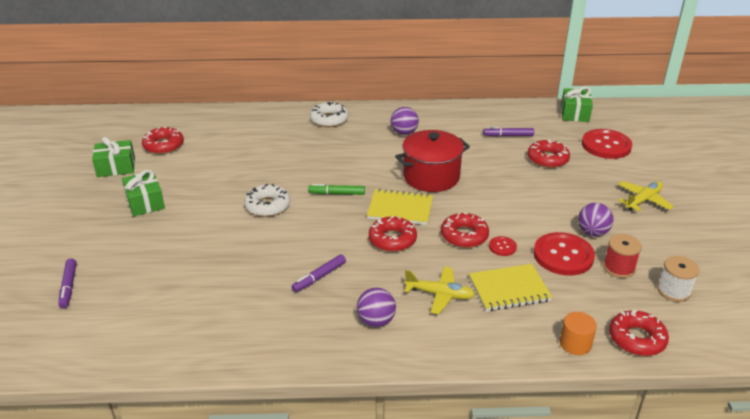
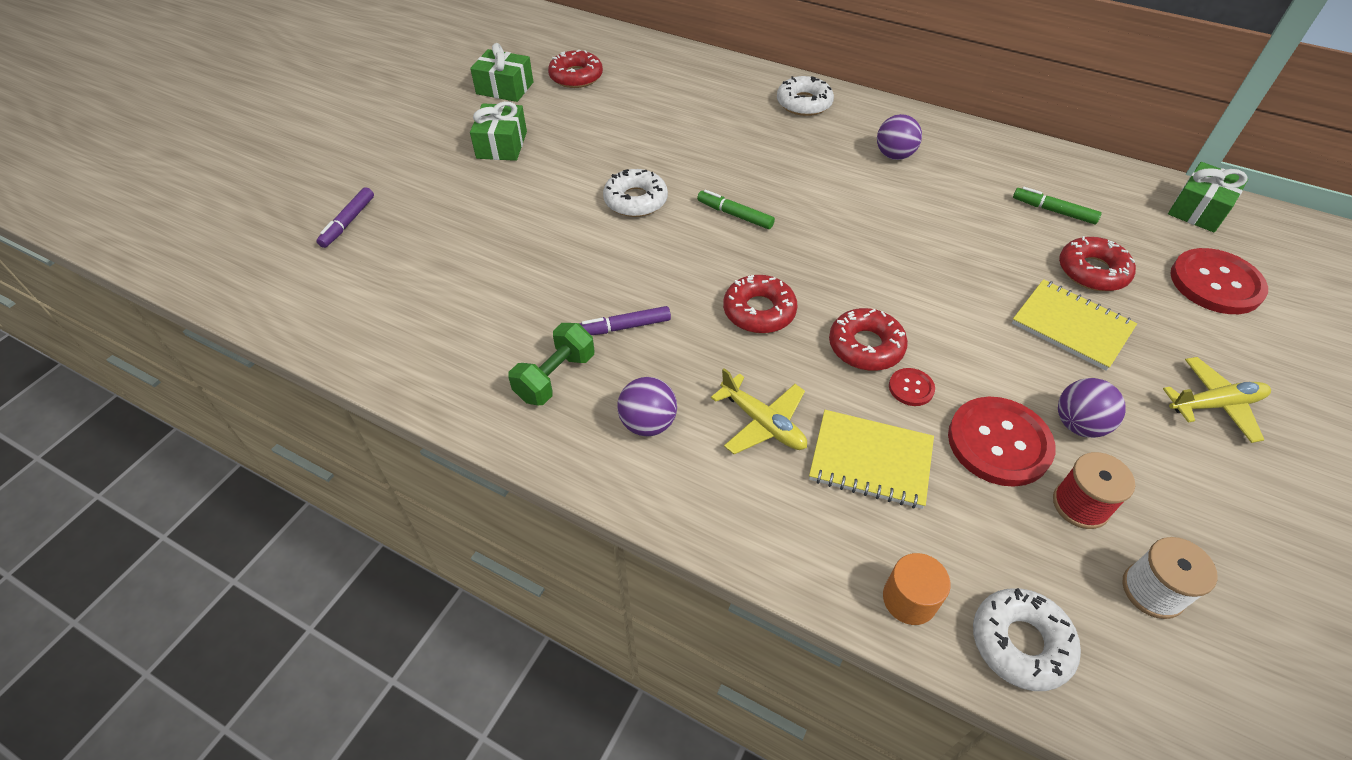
camera: 30 degrees right, 15 degrees up
yellow notebook [367,189,433,225] -> yellow notebook moved to [1012,279,1137,371]
red pot [395,130,470,192] -> none
purple marker [483,127,534,137] -> green marker [1013,187,1102,224]
red donut [609,310,669,356] -> white donut [973,588,1081,691]
none -> green dumbbell [508,323,594,405]

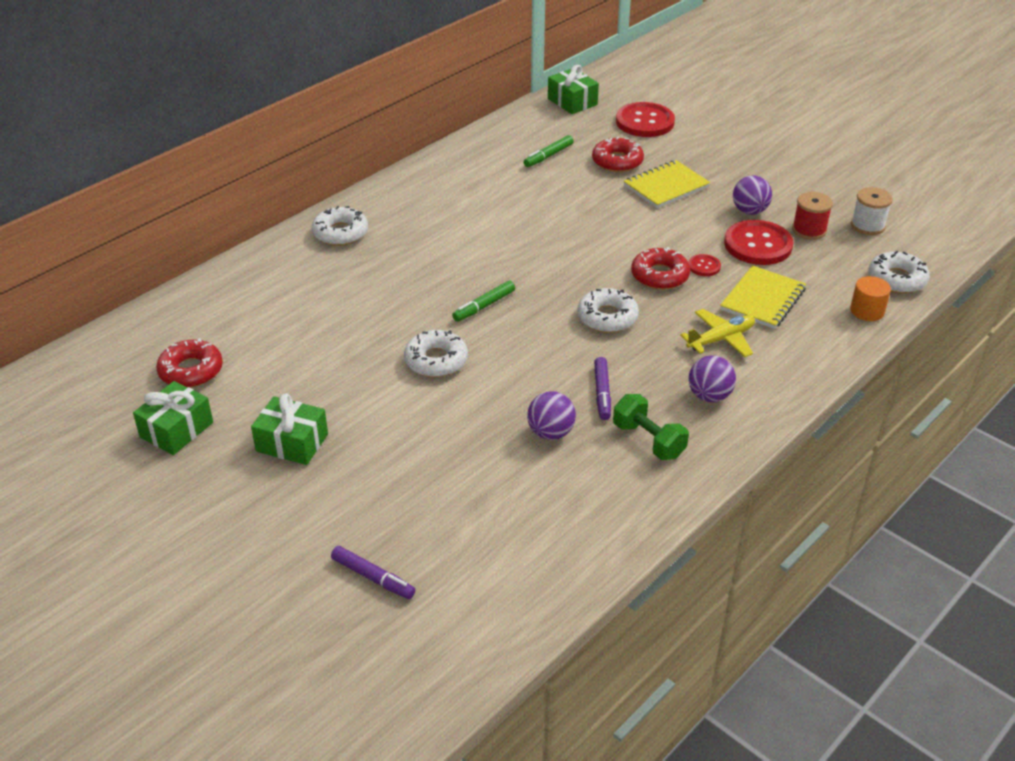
camera: 75 degrees left, 10 degrees down
red donut [723,275,797,333] -> white donut [577,288,639,333]
purple ball [877,114,922,160] -> purple ball moved to [527,391,576,440]
yellow plane [1163,357,1271,443] -> none

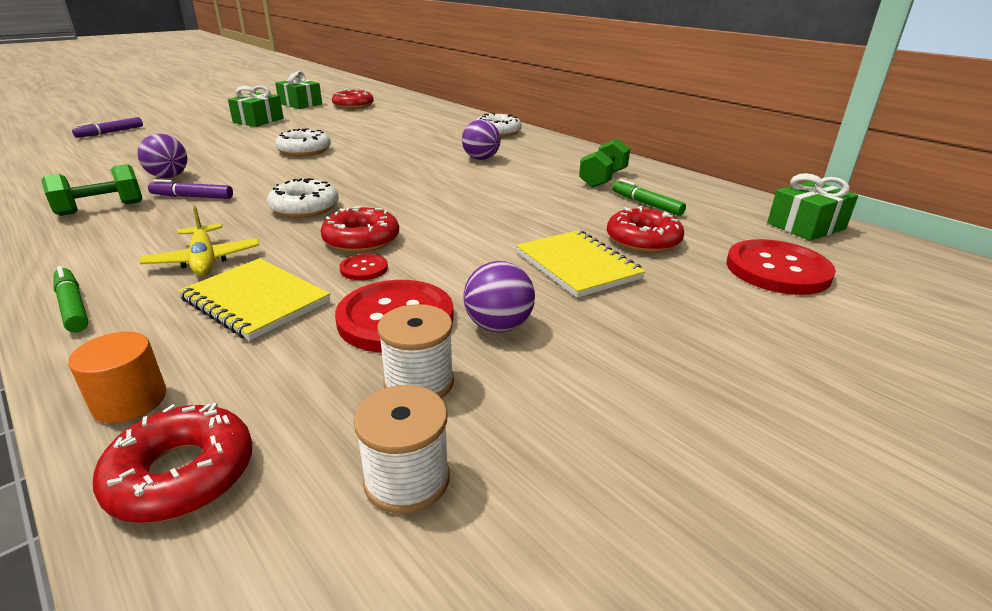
camera: 95 degrees right, 10 degrees down
green marker [452,281,515,322] -> green marker moved to [54,266,89,333]
purple ball [689,355,736,402] -> purple ball moved to [462,120,501,160]
red spool [792,192,833,240] -> white spool [378,304,454,398]
white donut [868,251,930,294] -> red donut [93,403,252,523]
none -> green dumbbell [579,138,630,188]

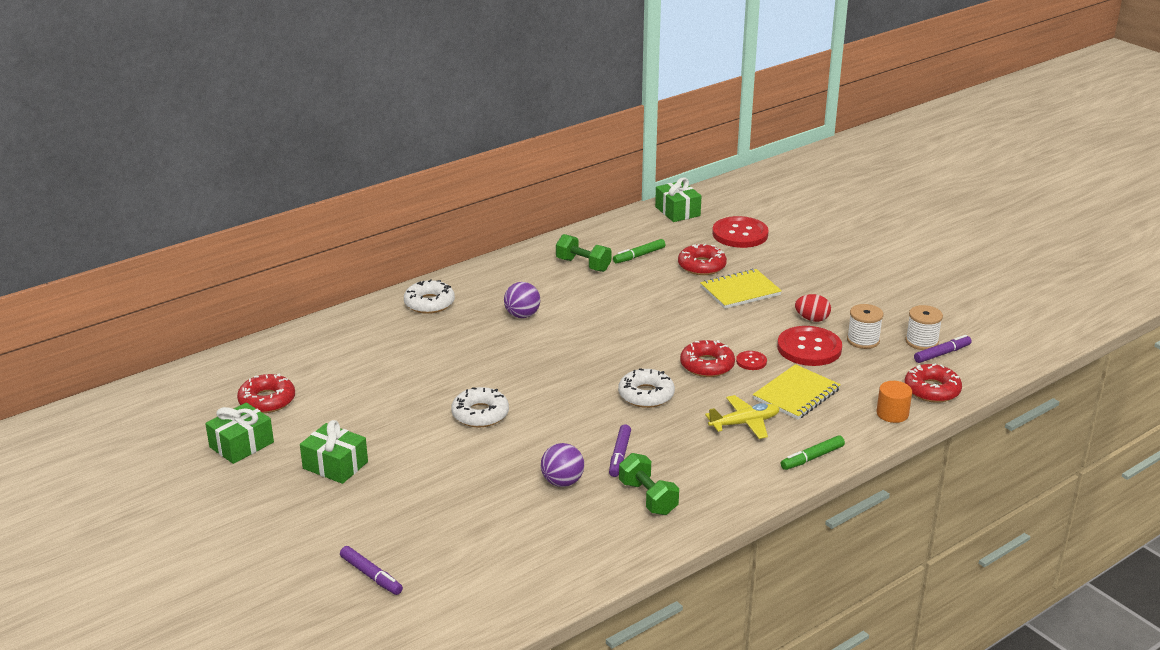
camera: 85 degrees left, 0 degrees up
purple ball [463,261,535,332] -> red egg [795,294,831,322]
none -> purple marker [914,335,972,363]

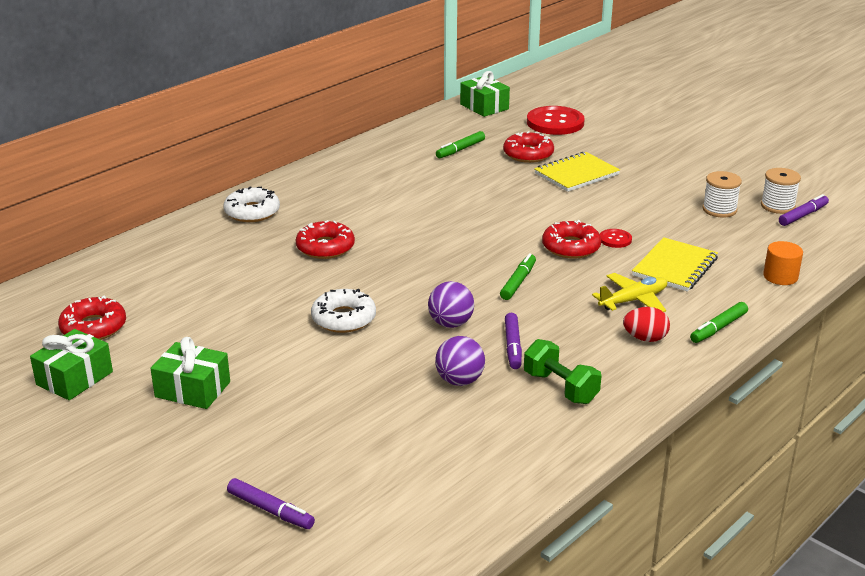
camera: 10 degrees left, 0 degrees up
purple ball [504,282,540,318] -> purple ball moved to [428,281,474,328]
green dumbbell [556,234,611,272] -> none
white donut [618,368,675,408] -> green marker [500,253,536,300]
red button [777,326,842,366] -> none
red egg [795,294,831,322] -> red egg moved to [623,307,670,342]
red donut [905,364,962,403] -> red donut moved to [296,220,355,259]

